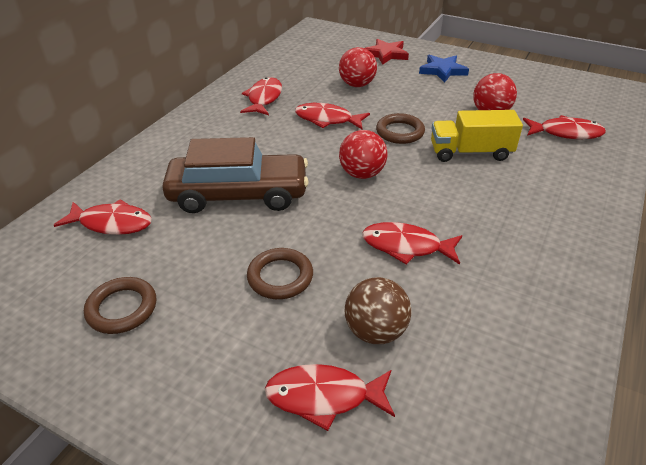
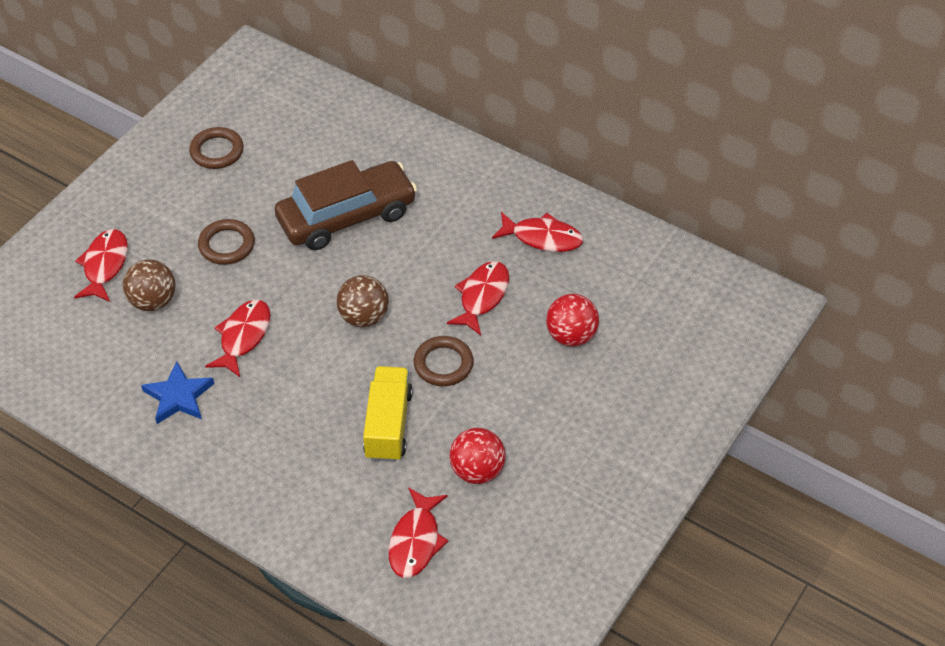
camera: 95 degrees right, 10 degrees up
red fish [54,199,152,235] -> none
brown car [162,137,309,213] -> brown car turned 120 degrees counterclockwise [275,160,417,250]
red ball [339,130,388,179] -> brown ball [337,275,389,328]
red star [365,39,409,65] -> none
blue star [419,55,469,83] -> blue star moved to [141,361,214,424]

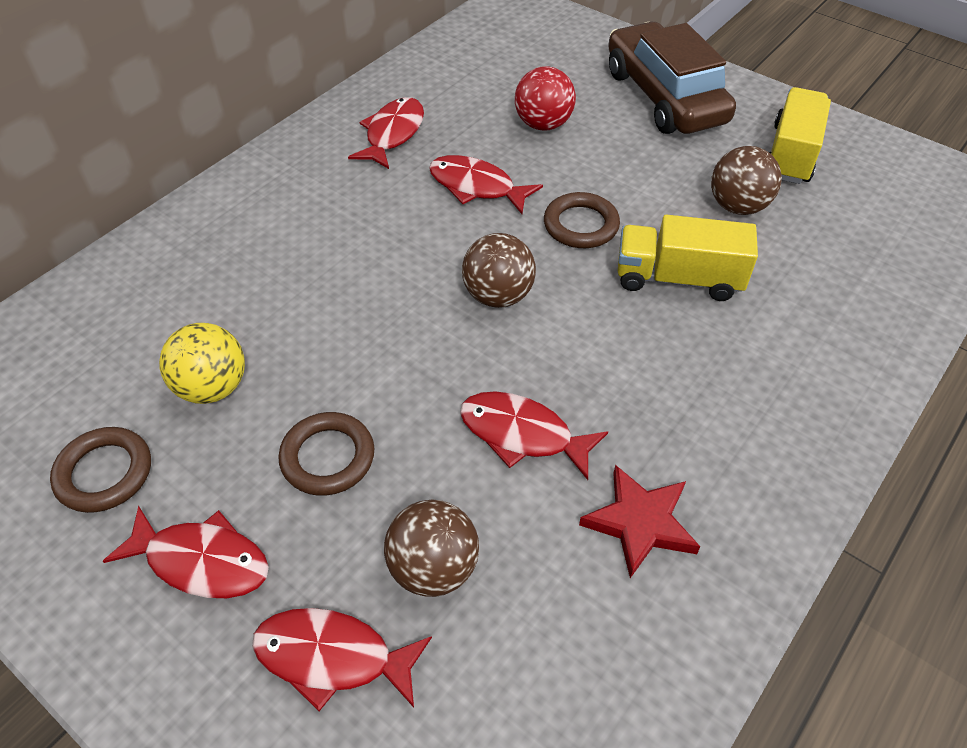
camera: 85 degrees left, 0 degrees up
blue star [141,361,214,424] -> red star [579,465,700,578]
brown car [275,160,417,250] -> brown car moved to [608,22,736,134]
red fish [388,487,448,578] -> red fish moved to [103,506,269,598]
red ball [449,428,506,484] -> brown ball [711,146,782,215]
none -> yellow ball [159,323,245,404]
none -> yellow truck [769,87,831,184]

